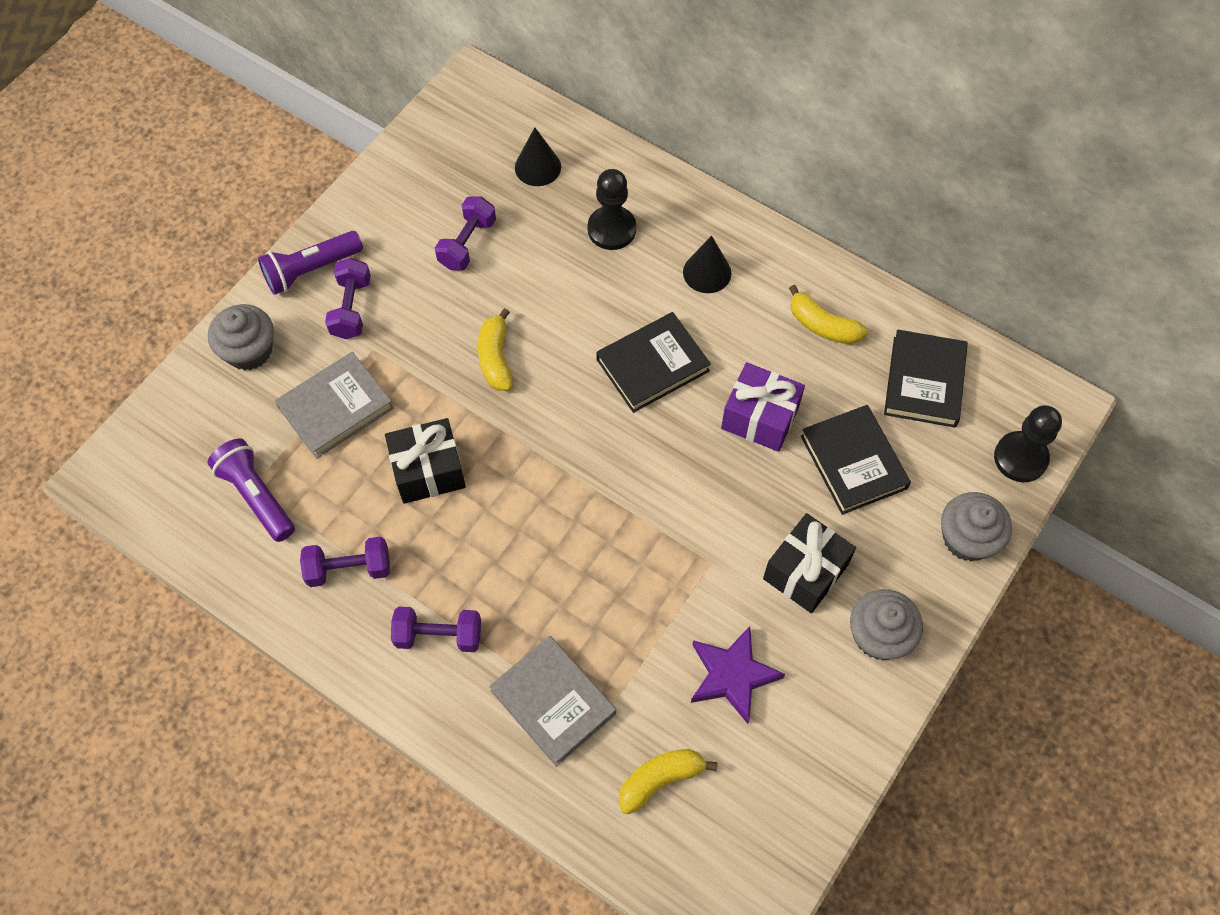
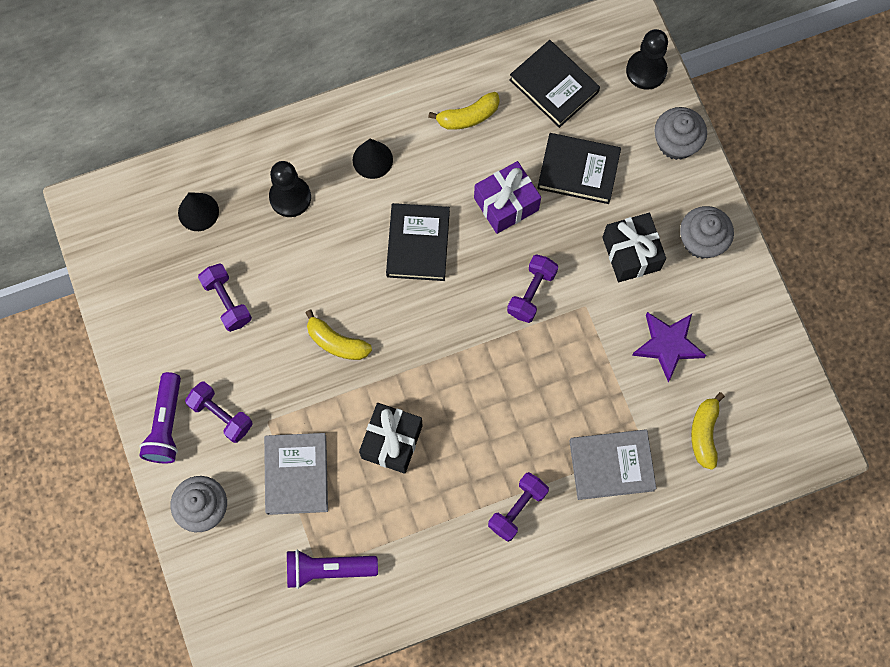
camera: 55 degrees left, 10 degrees up
purple dumbbell [300,537,390,587] -> purple dumbbell moved to [507,254,558,323]

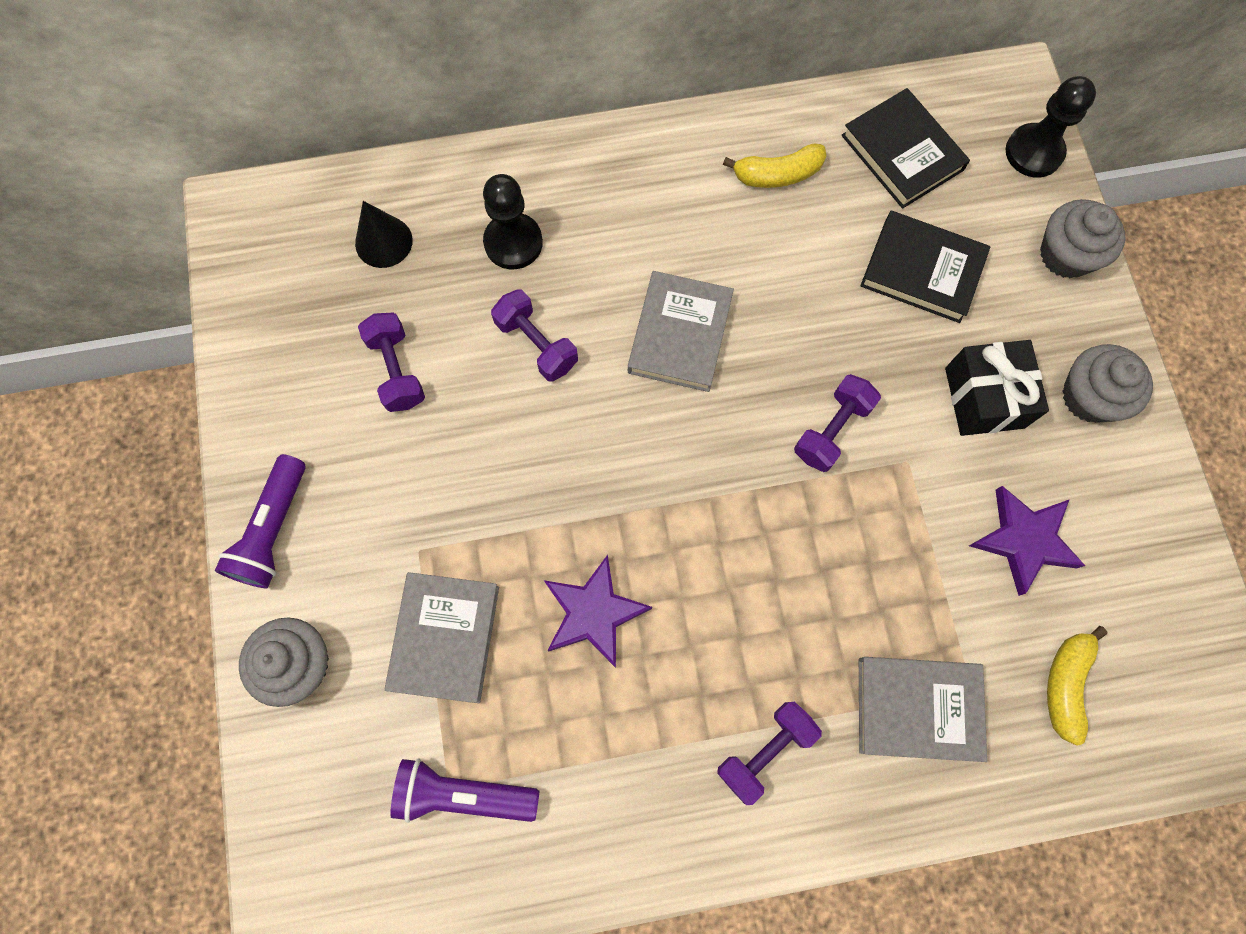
camera: 10 degrees right, 0 degrees up
purple dumbbell [185,382,253,443] -> purple dumbbell moved to [491,289,578,382]
yellow banana [305,310,372,360] -> none
black cone [353,139,393,179] -> none
black gift [359,403,423,474] -> purple star [544,555,652,668]
black book [386,203,450,281] -> grey book [628,271,734,392]
purple gift [474,161,541,234] -> none

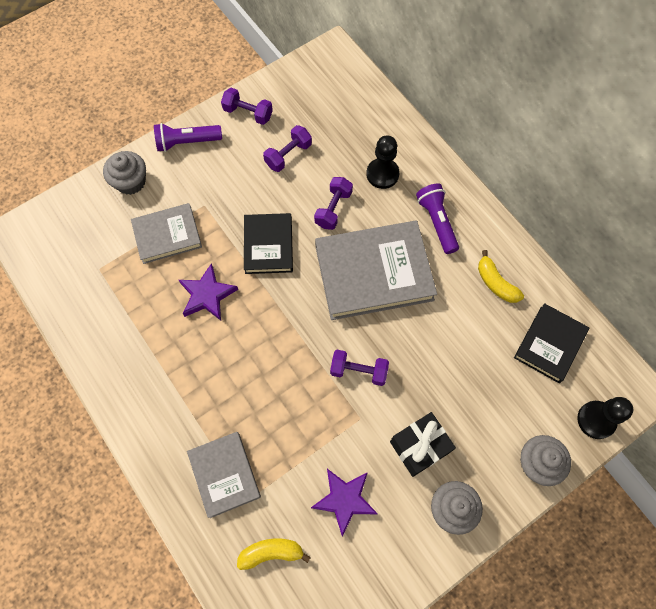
camera: 65 degrees right, 5 degrees down
black cone [355,201,413,268] -> none
purple flashlight [390,759,539,823] -> purple flashlight moved to [416,183,459,254]
grey book [628,271,734,392] -> grey book [315,221,437,320], size x1.71
purple dumbbell [717,702,822,805] -> purple dumbbell moved to [221,88,273,125]
black book [860,211,990,323] -> black book moved to [244,213,293,274]

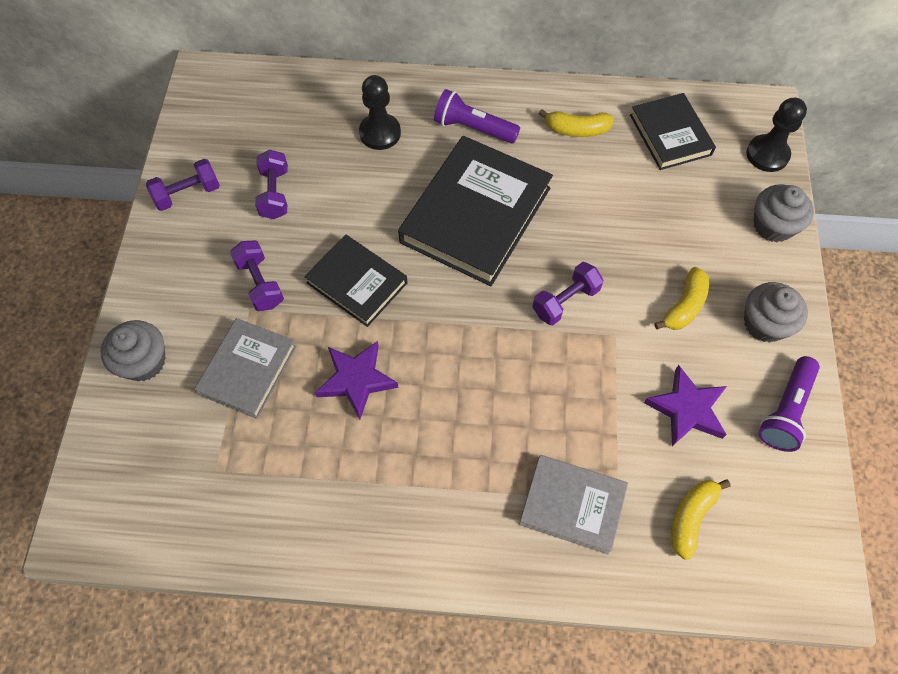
camera: 50 degrees left, 5 degrees down
purple flashlight [154,123,222,152] -> purple flashlight moved to [758,356,820,452]
purple dumbbell [314,177,353,230] -> purple dumbbell moved to [230,240,284,311]
grey book [315,221,437,320] -> black book [398,136,553,286]
black gift [390,412,456,477] -> yellow banana [654,267,709,330]

